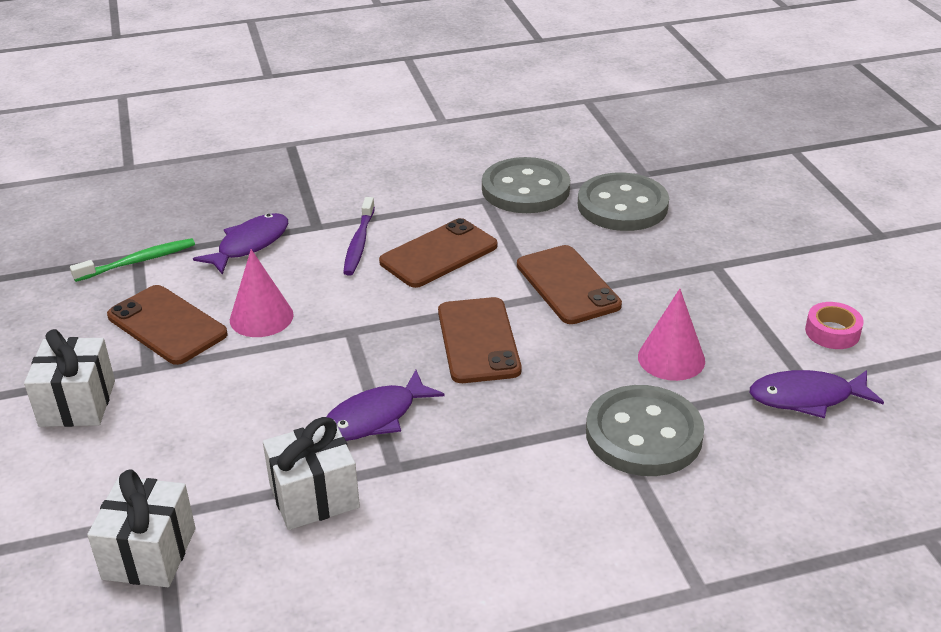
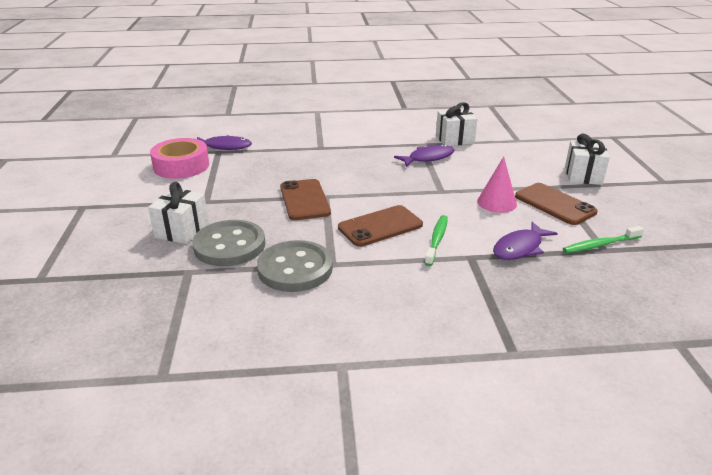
camera: 170 degrees left, 5 degrees down
white gift [87,469,196,587] -> white gift moved to [148,182,209,244]
purple toothbrush [343,197,375,276] -> green toothbrush [424,215,448,266]
brown phone [438,297,521,383] -> none
grey button [586,385,705,476] -> none
pink cone [638,289,705,381] -> none
pink tape [805,302,864,349] -> pink tape [150,138,209,179], size x1.91

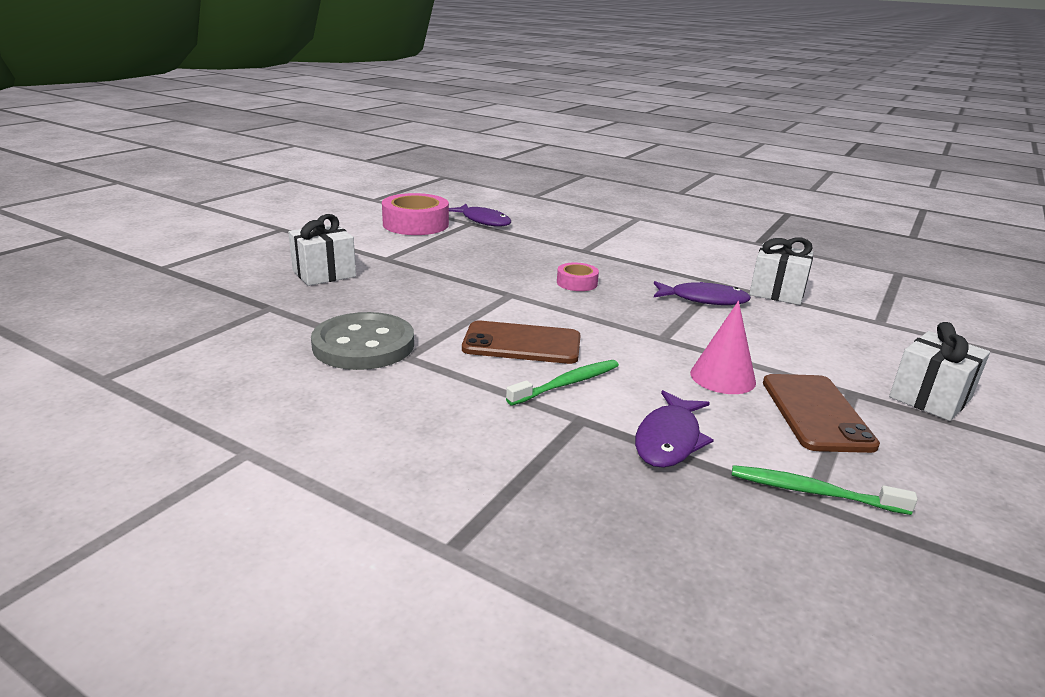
camera: 35 degrees right, 5 degrees down
grey button [192,220,265,266] -> none
brown phone [280,179,331,220] -> none
purple fish [493,222,558,260] -> purple fish turned 60 degrees counterclockwise [635,390,714,468]
none -> pink tape [557,263,599,291]

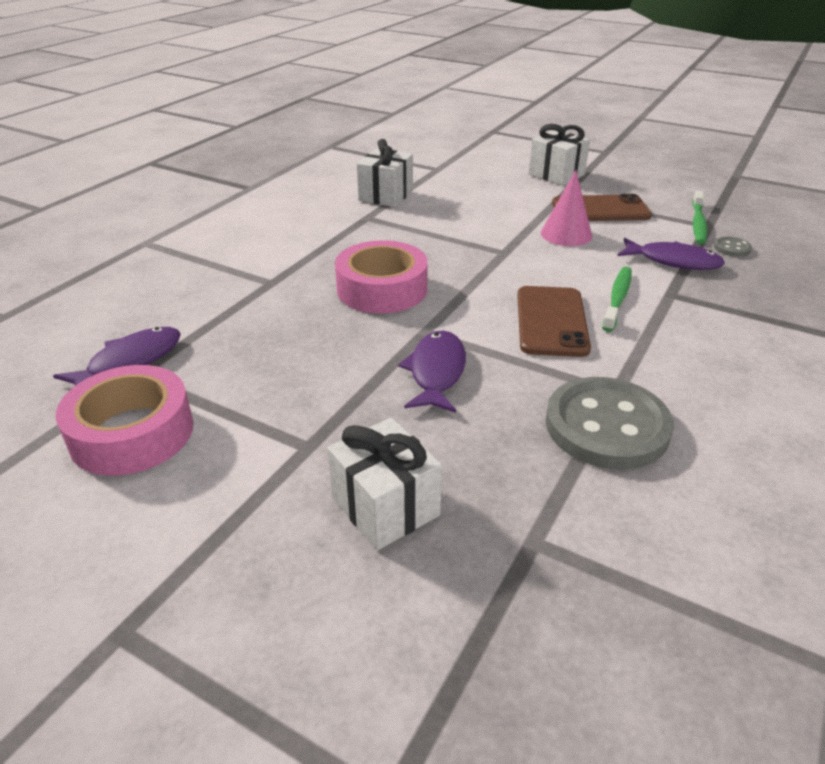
camera: 90 degrees left, 10 degrees up
green toothbrush [506,360,619,406] -> green toothbrush turned 60 degrees clockwise [602,267,632,332]
pink tape [557,263,599,291] -> pink tape [335,240,428,313], size x1.91
purple fish [654,281,751,305] -> purple fish moved to [398,330,466,413]
none -> grey button [714,236,752,257]

